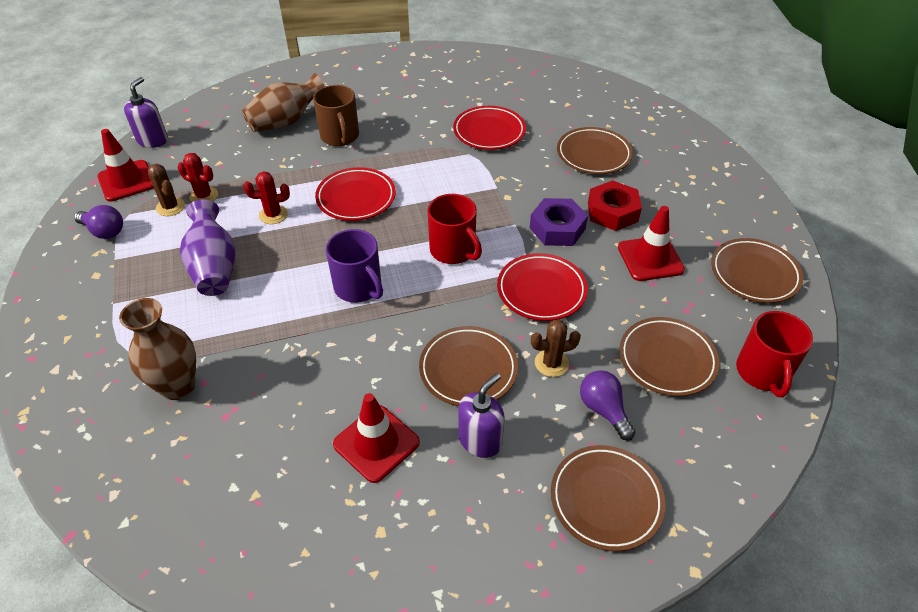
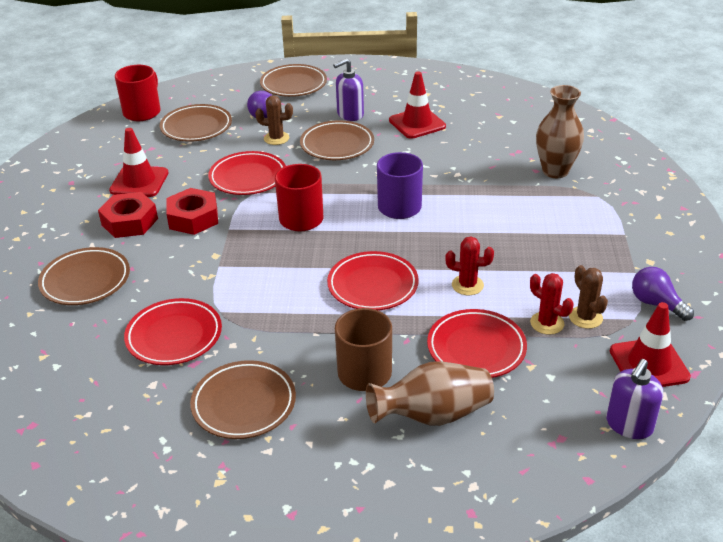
camera: 160 degrees left, 10 degrees down
purple vase [180,199,235,296] -> none
purple nut [530,198,588,246] -> red nut [166,188,218,235]
brown plate [711,238,803,303] -> brown plate moved to [190,360,296,439]
none -> red plate [427,309,527,378]

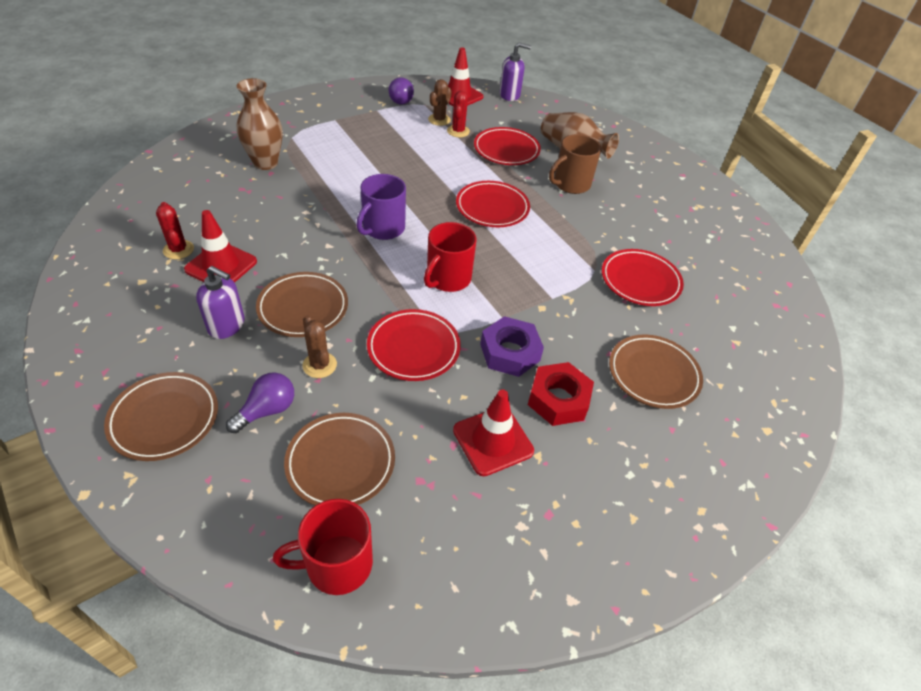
camera: 130 degrees left, 10 degrees up
red nut [166,188,218,235] -> purple nut [480,316,544,377]
brown plate [190,360,296,439] -> none
red cactus [445,237,494,295] -> red cactus moved to [156,202,194,259]

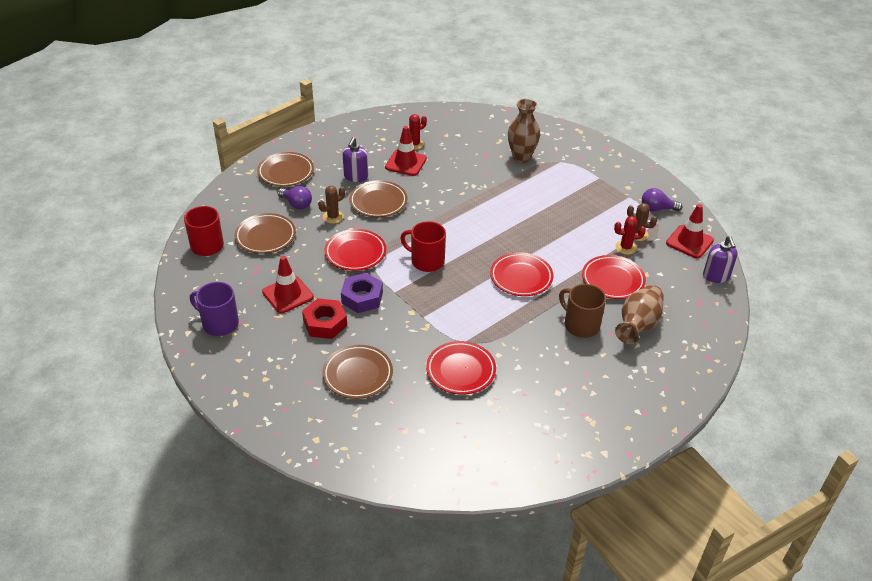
camera: 85 degrees right, 5 degrees down
purple mug [356,174,406,240] -> purple mug moved to [190,282,239,336]

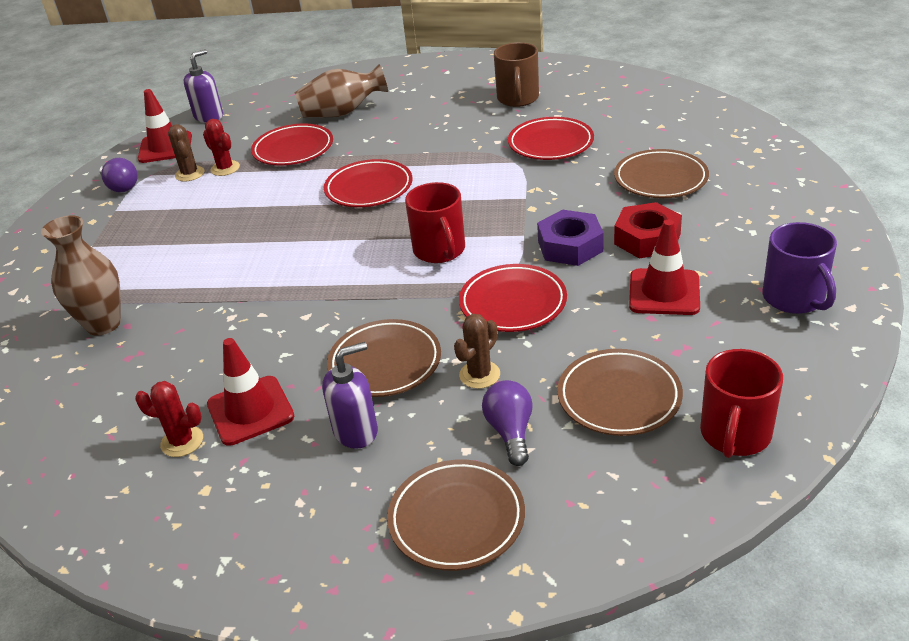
camera: 130 degrees left, 5 degrees down
brown cactus [318,186,345,224] -> brown cactus turned 60 degrees counterclockwise [454,314,500,389]
brown mug [559,284,606,338] -> brown mug moved to [494,42,539,107]

